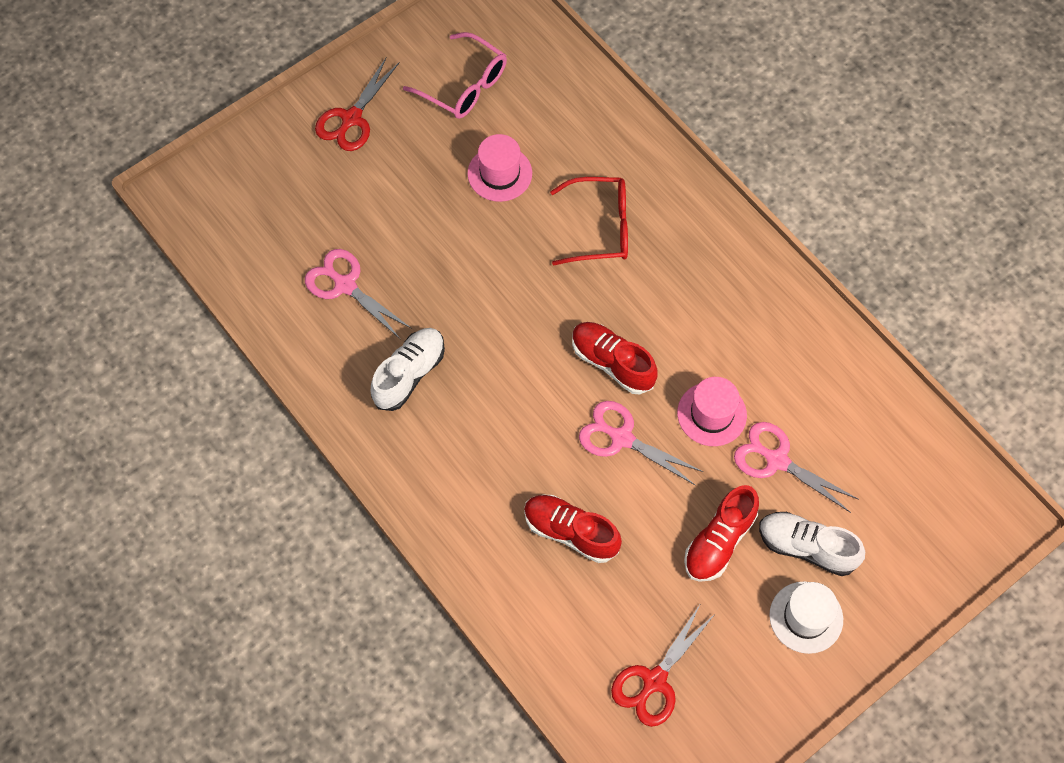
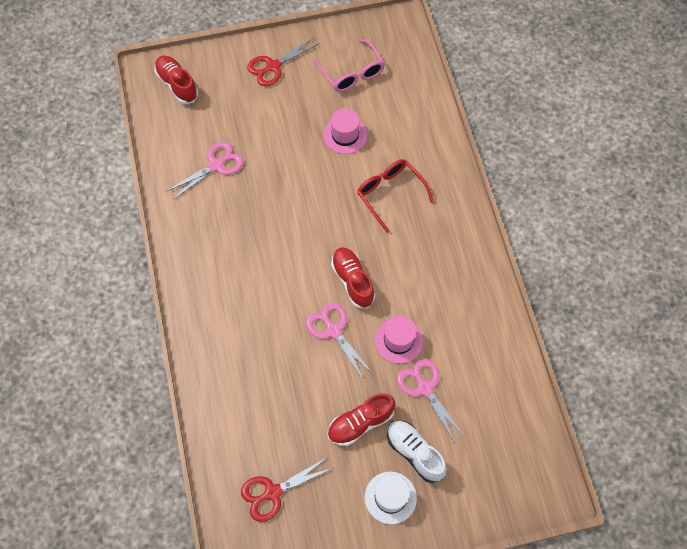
camera: 25 degrees right, 0 degrees up
pink scissors [305,249,412,340] -> pink scissors turned 75 degrees clockwise [167,142,244,200]
white shoe [371,328,445,411] -> none
red shoe [524,495,622,563] -> red shoe moved to [155,56,198,104]
red glasses [550,177,628,266] -> red glasses turned 150 degrees counterclockwise [357,159,434,233]

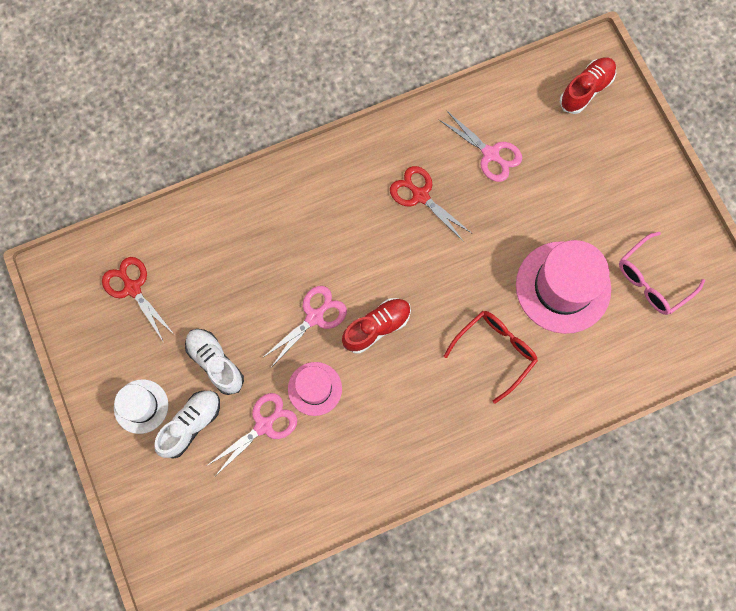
camera: 80 degrees right, 10 degrees up
red scissors [247,37,320,86] -> red scissors moved to [390,166,471,242]
pink hat [323,108,367,154] -> pink hat [516,240,611,334], size x1.80
red shoe [328,393,395,446] -> white shoe [185,329,244,395]

